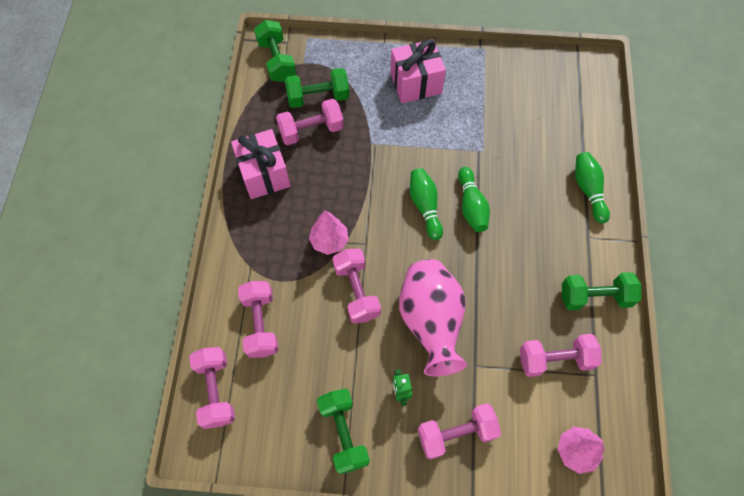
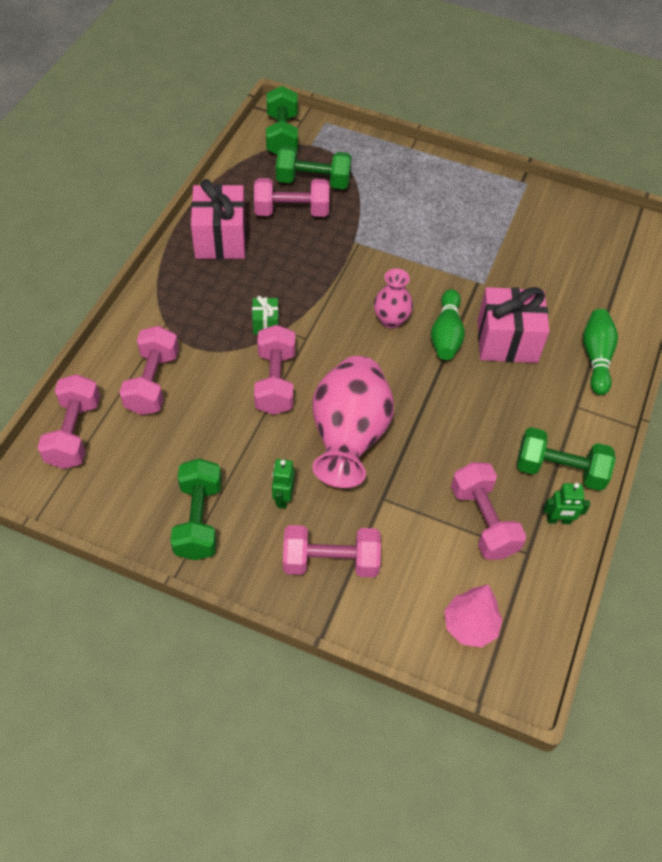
camera: 15 degrees right, 10 degrees down
pink tree [309,210,348,255] -> green gift [252,296,279,334]
pink gift [390,39,446,103] -> pink gift moved to [477,287,549,363]
green bowling pin [410,168,443,240] -> pink vase [374,268,413,329]
pink dumbbell [520,334,602,377] -> pink dumbbell turned 60 degrees clockwise [451,462,526,560]
none -> green robot [544,483,590,524]

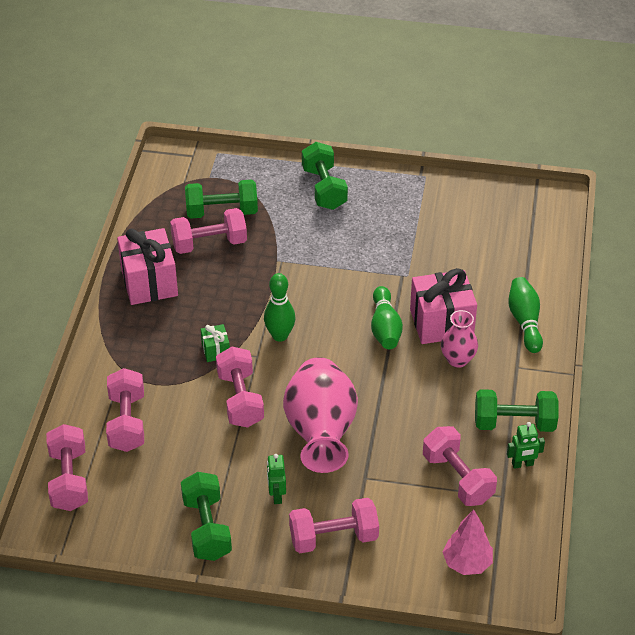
camera: 10 degrees left, 10 degrees down
green dumbbell [266,86,298,154] -> green dumbbell moved to [302,142,348,210]
pink vase [374,268,413,329] -> pink vase moved to [441,310,478,368]
none -> green bowling pin [264,273,295,342]

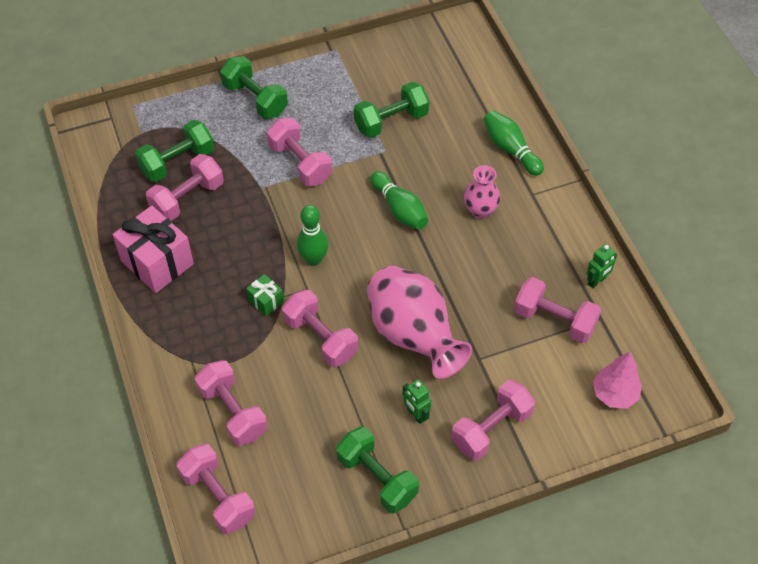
camera: 30 degrees left, 10 degrees up
pink gift [410,268,477,344] -> none
green dumbbell [475,389,558,432] -> green dumbbell moved to [354,82,429,138]
none -> pink dumbbell [267,118,332,186]

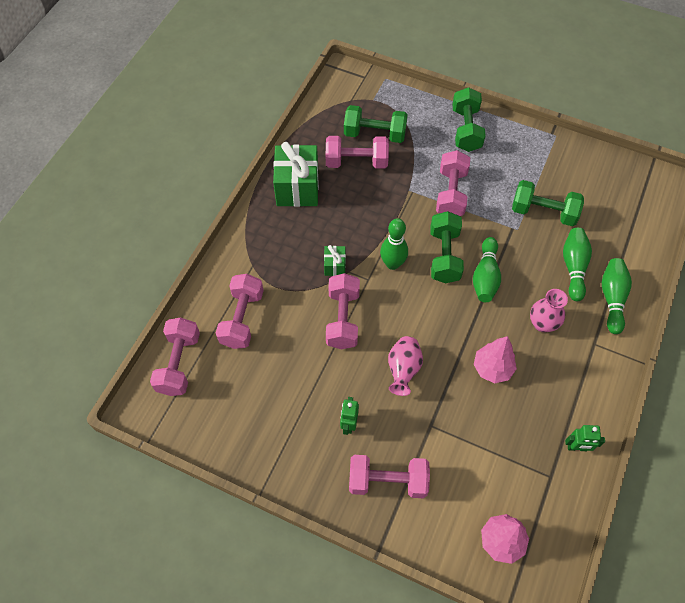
camera: 45 degrees right, 5 degrees up
pink gift [113,205,194,293] -> green gift [273,142,319,207]
green dumbbell [336,426,419,513] -> green dumbbell moved to [431,211,464,283]
pink vase [367,266,472,379] -> pink vase [388,336,423,396], size x0.52
pink dumbbell [514,277,601,343] -> none
none -> pink tree [474,336,517,383]
none -> green bowling pin [563,228,592,301]

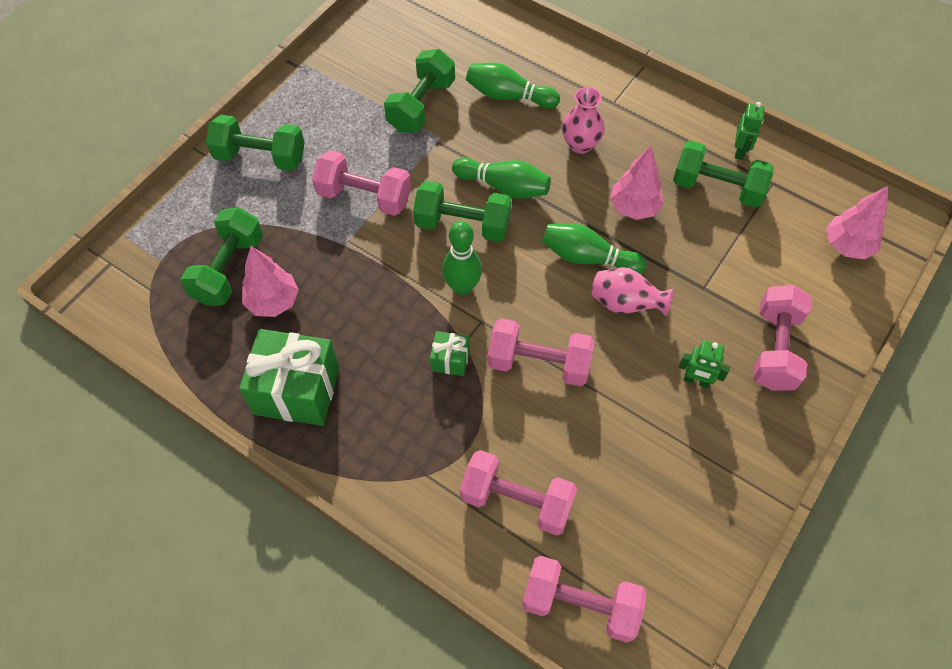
camera: 80 degrees left, 0 degrees up
pink dumbbell [326,136,389,169] -> pink tree [242,246,299,317]
green bowling pin [602,258,632,334] -> green bowling pin moved to [542,223,647,274]
none -> green dumbbell [673,141,774,208]

